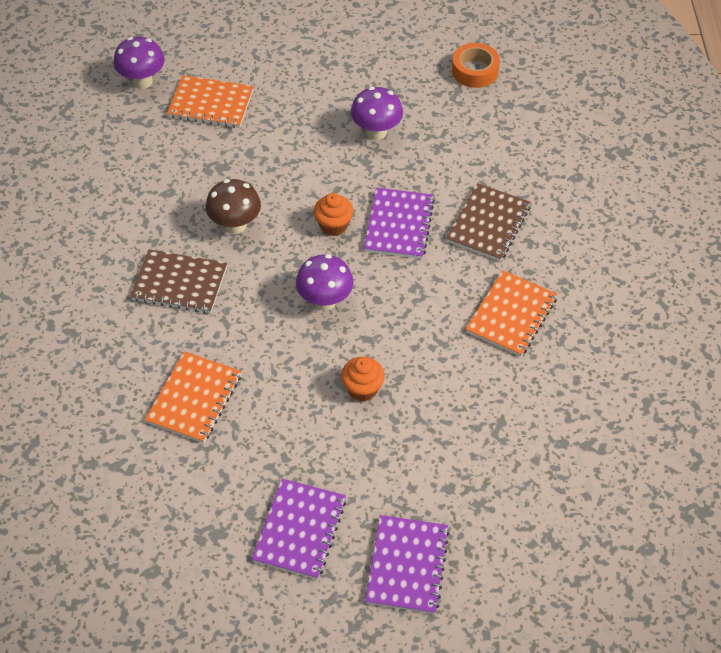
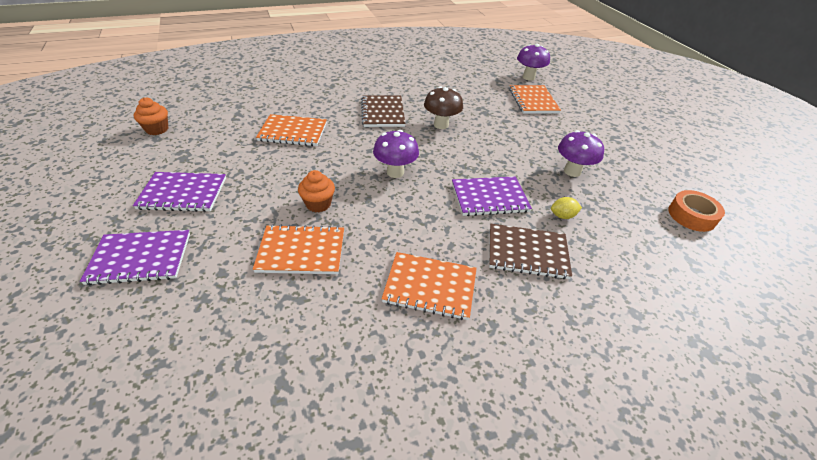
camera: 70 degrees right, 10 degrees down
orange cupcake [314,193,353,236] -> orange cupcake moved to [134,97,168,135]
none -> orange notebook [253,224,344,274]
none -> yellow lemon [551,197,582,219]

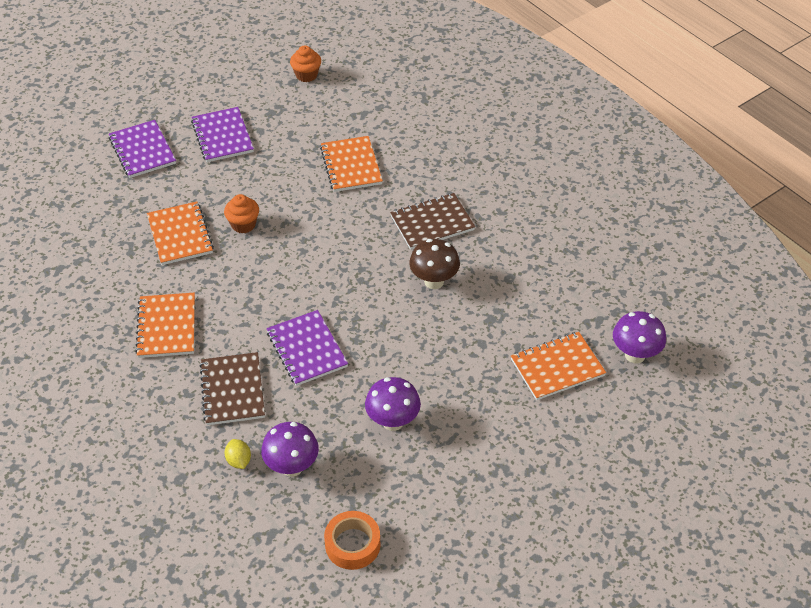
camera: 75 degrees right, 5 degrees up
purple mushroom [373,130,419,178] -> purple mushroom moved to [261,422,319,477]
yellow lemon [551,197,582,219] -> yellow lemon moved to [225,439,251,469]

